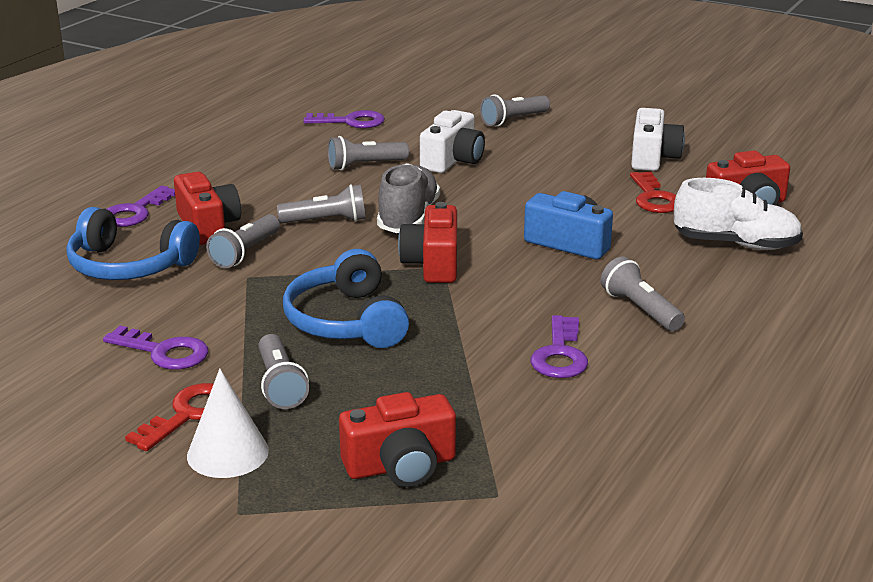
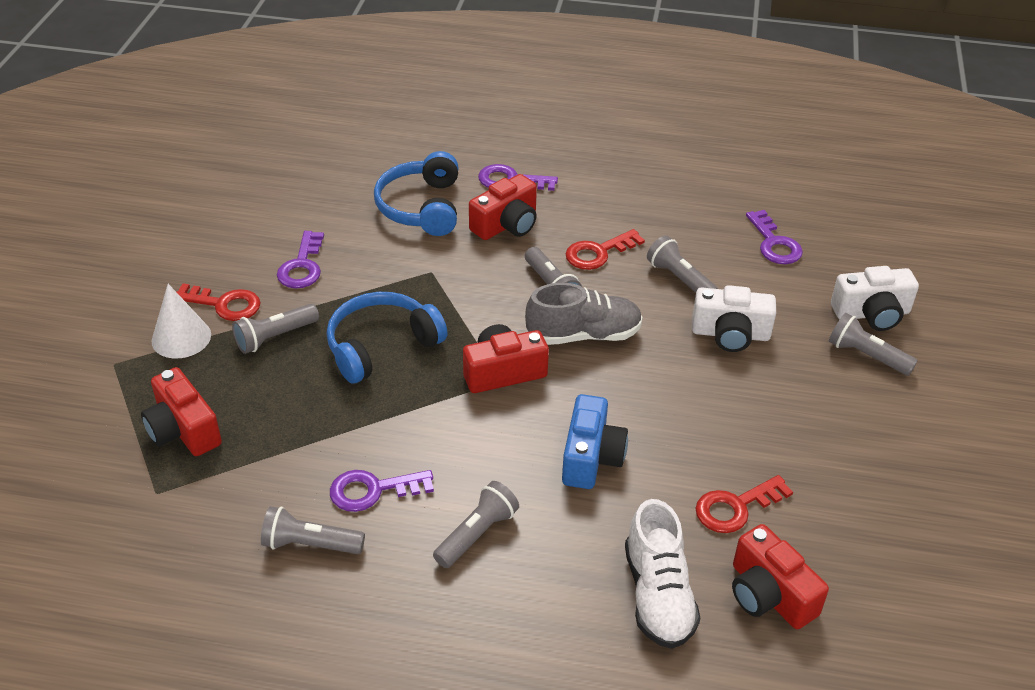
camera: 70 degrees right, 15 degrees up
grey flashlight [206,214,280,268] -> grey flashlight moved to [261,506,365,554]
white camera [631,108,685,171] -> white camera moved to [831,266,919,331]
none -> red key [565,229,645,270]

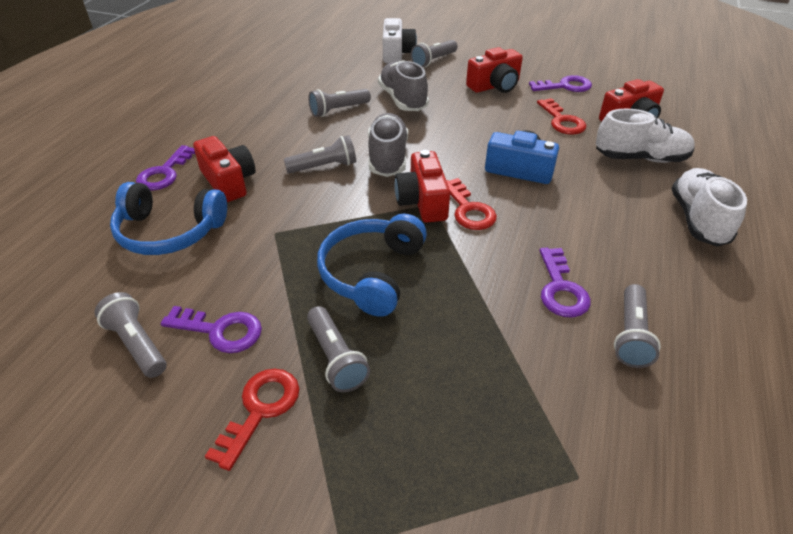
camera: 80 degrees left, 0 degrees up
red camera [141,367,222,456] -> red camera moved to [466,47,523,93]
white cone [152,284,211,358] -> none
blue headphones [326,292,448,383] -> blue headphones turned 45 degrees clockwise [317,214,427,317]
grey flashlight [433,481,519,568] -> grey flashlight moved to [94,292,166,378]
red key [565,229,645,270] -> red key moved to [446,178,497,230]
white camera [692,285,776,352] -> grey shoe [378,60,429,111]
purple key [746,210,803,264] -> purple key moved to [529,75,592,92]
none -> white shoe [671,168,747,247]

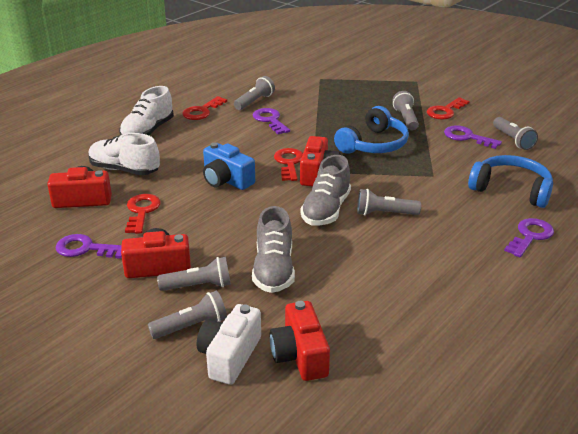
camera: 160 degrees left, 10 degrees down
red camera [193,136,255,202] -> red camera moved to [270,301,330,381]
grey flashlight [308,89,371,117] -> grey flashlight moved to [157,257,231,291]
purple key [539,248,591,317] -> purple key turned 45 degrees counterclockwise [253,108,290,134]
none -> red key [182,96,227,120]

